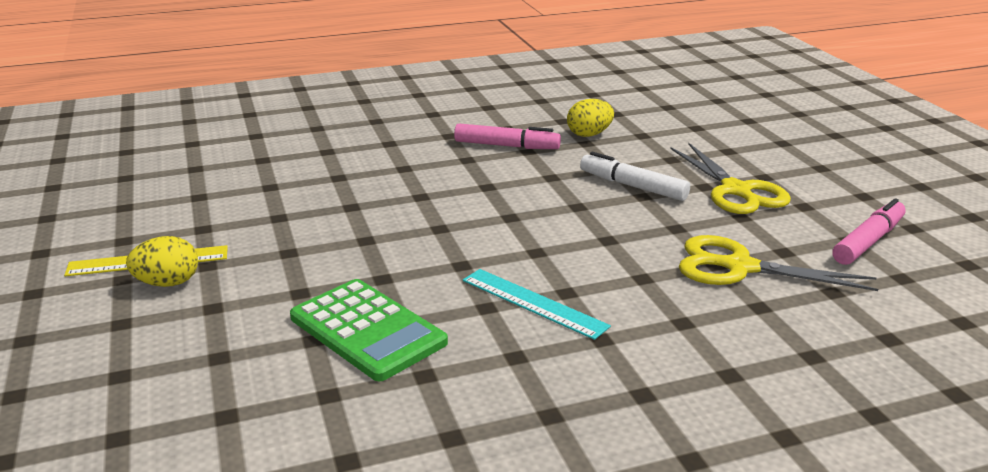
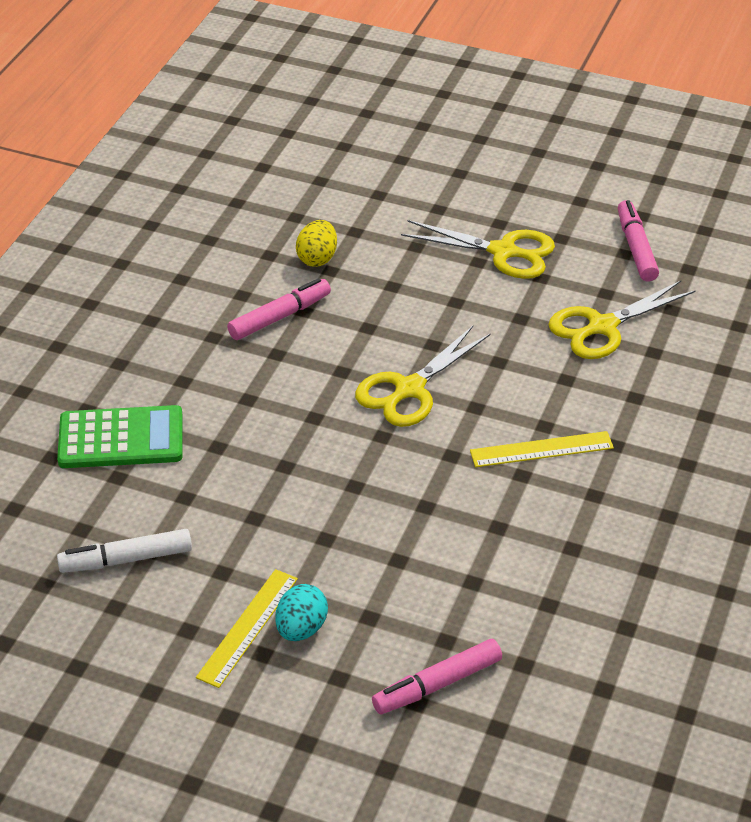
camera: 50 degrees left, 15 degrees up
yellow egg [126,236,198,287] -> turquoise egg [275,584,328,641]
green calculator [290,279,448,381] -> green calculator moved to [57,405,183,468]
turquoise ruler [463,269,611,340] -> yellow ruler [470,431,614,467]
white marker [580,152,690,201] -> white marker moved to [57,529,192,573]
none -> yellow scissors [355,326,491,427]
none -> pink marker [372,639,502,714]

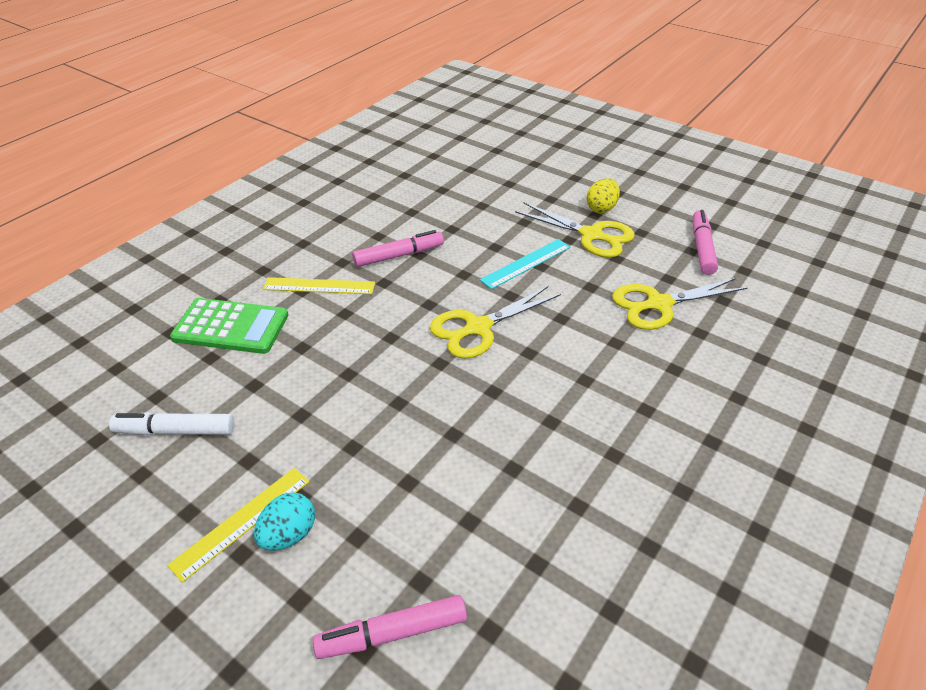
camera: 15 degrees right, 0 degrees up
yellow egg [296,220,337,267] -> yellow egg moved to [586,178,620,213]
yellow ruler [470,431,614,467] -> yellow ruler moved to [263,277,375,294]
none -> turquoise ruler [480,239,571,289]

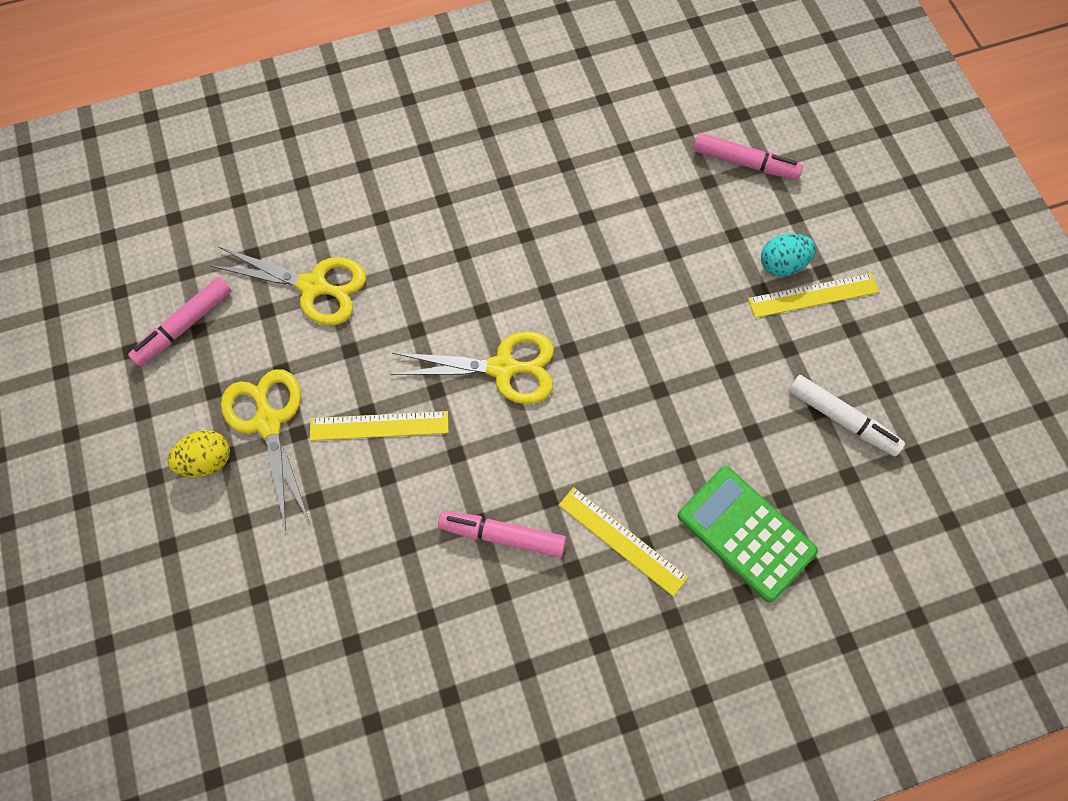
camera: 145 degrees left, 25 degrees up
turquoise ruler [480,239,571,289] -> yellow ruler [310,411,449,441]

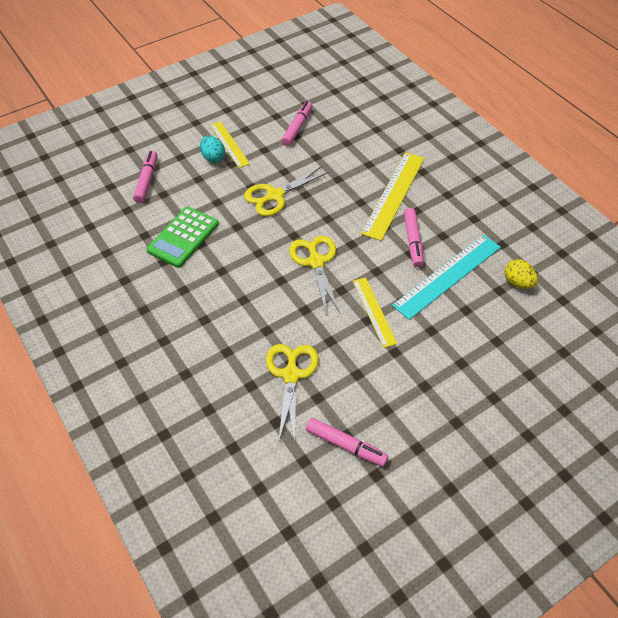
camera: 105 degrees left, 15 degrees down
yellow egg [167,430,230,477] -> yellow egg moved to [504,259,538,289]
yellow scissors [221,369,310,530] -> yellow scissors moved to [244,166,330,216]
yellow ruler [559,487,688,597] -> yellow ruler [361,152,424,241], size x1.65
green calculator [678,466,818,602] -> green calculator moved to [146,207,219,268]
white marker [789,375,905,456] -> pink marker [281,101,312,146]
none -> turquoise ruler [392,235,501,320]

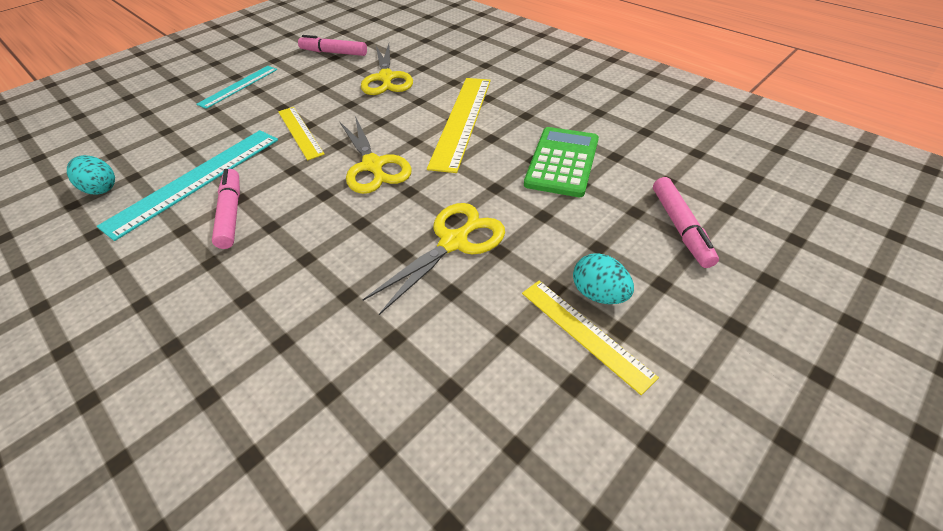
camera: 170 degrees right, 5 degrees down
pink marker [281,101,312,146] -> none
yellow ruler [361,152,424,241] -> yellow ruler moved to [427,78,491,173]
yellow egg [504,259,538,289] -> turquoise egg [67,155,115,194]
none -> turquoise ruler [196,66,277,109]

